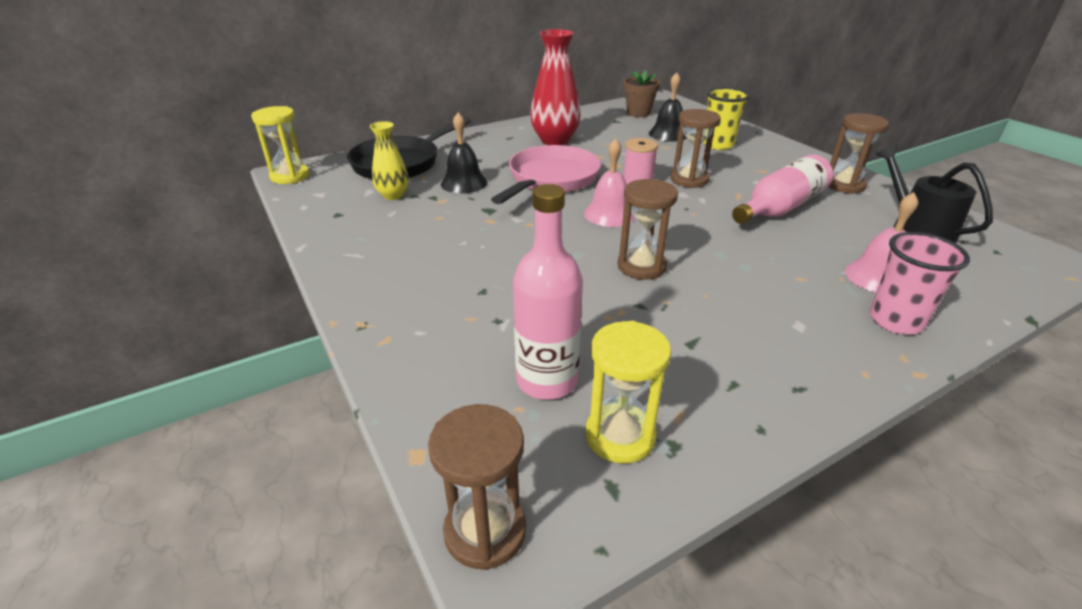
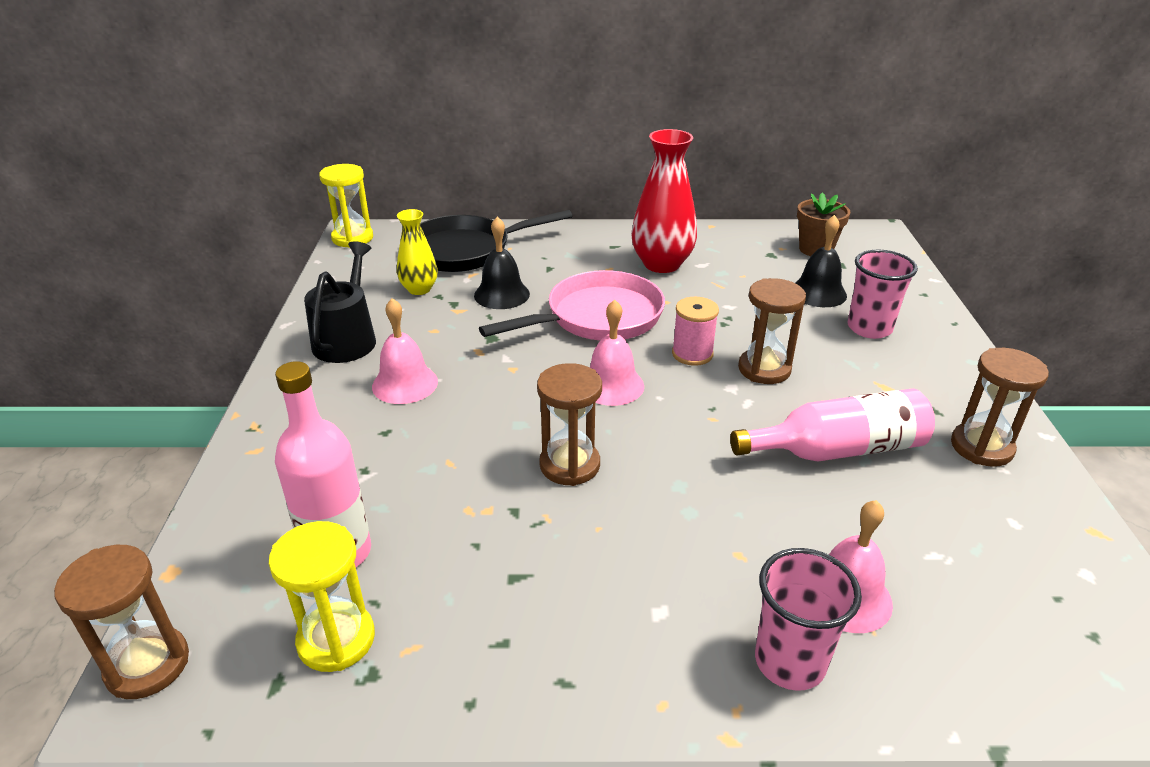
camera: 30 degrees right, 0 degrees up
yellow cup [704,87,750,150] -> pink cup [848,250,918,339]
black watering can [876,144,993,243] -> black watering can moved to [304,241,376,363]
none -> pink bell [372,298,438,404]

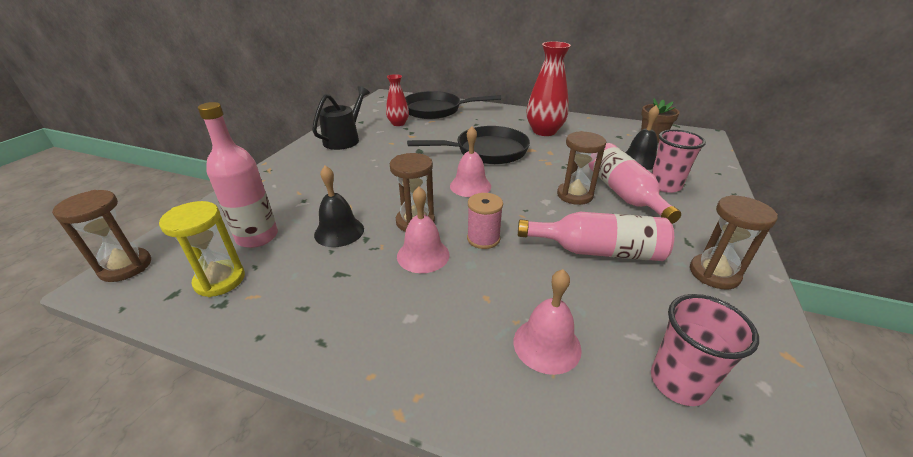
camera: 20 degrees right, 0 degrees up
yellow hourglass [319,164,373,248] -> none
pink bell [372,298,438,404] -> pink bell moved to [397,186,450,273]
yellow vase [397,209,438,295] -> red vase [386,74,409,126]
black bell [474,217,530,309] -> black bell moved to [314,165,364,247]
pink pan [479,270,665,340] -> black pan [407,126,530,164]
pink spool [672,297,719,366] -> pink spool moved to [467,193,503,249]
pink cup [755,548,862,691] -> pink cup moved to [651,294,759,406]
none -> pink bottle [588,143,681,224]

